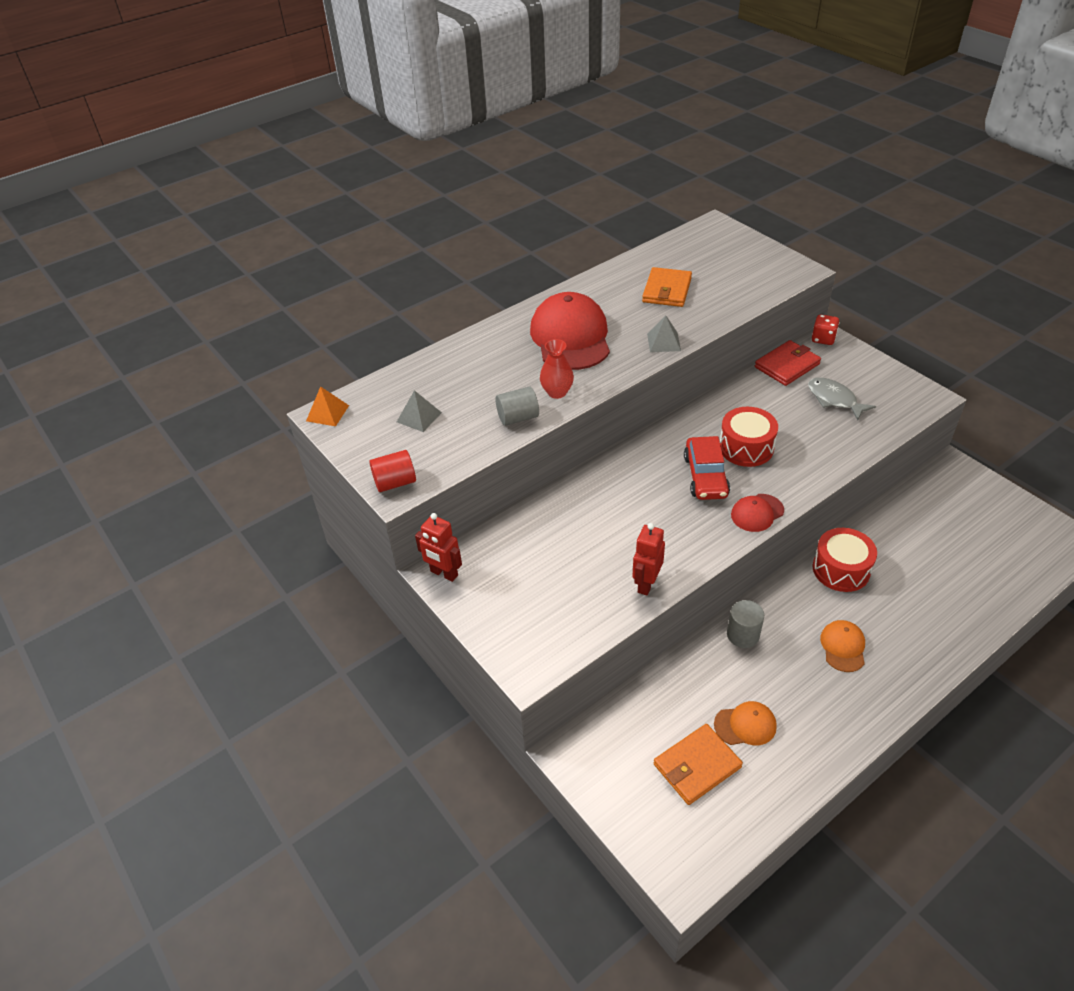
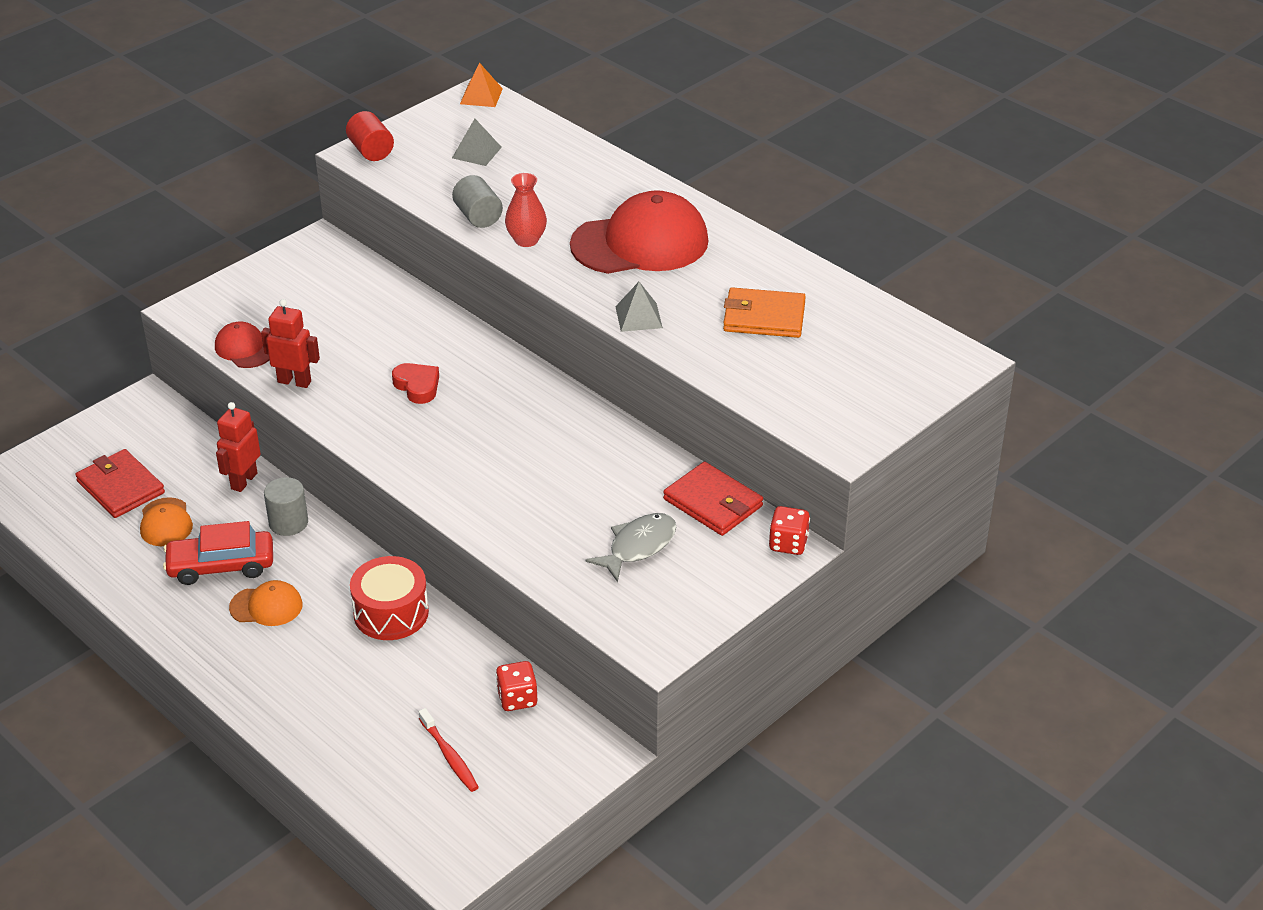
camera: 80 degrees right, 5 degrees down
red robot [415,513,462,582] -> red robot moved to [216,402,261,492]
orange wallet [654,724,743,805] -> red wallet [75,449,165,518]
red car [684,436,730,500] -> red car moved to [163,521,273,585]
red drum [720,407,778,467] -> none
red cap [731,494,784,532] -> red cap moved to [215,322,269,368]
none -> red heart [392,363,439,404]
none -> red toothbrush [419,708,479,792]
none -> red dice [496,661,537,711]

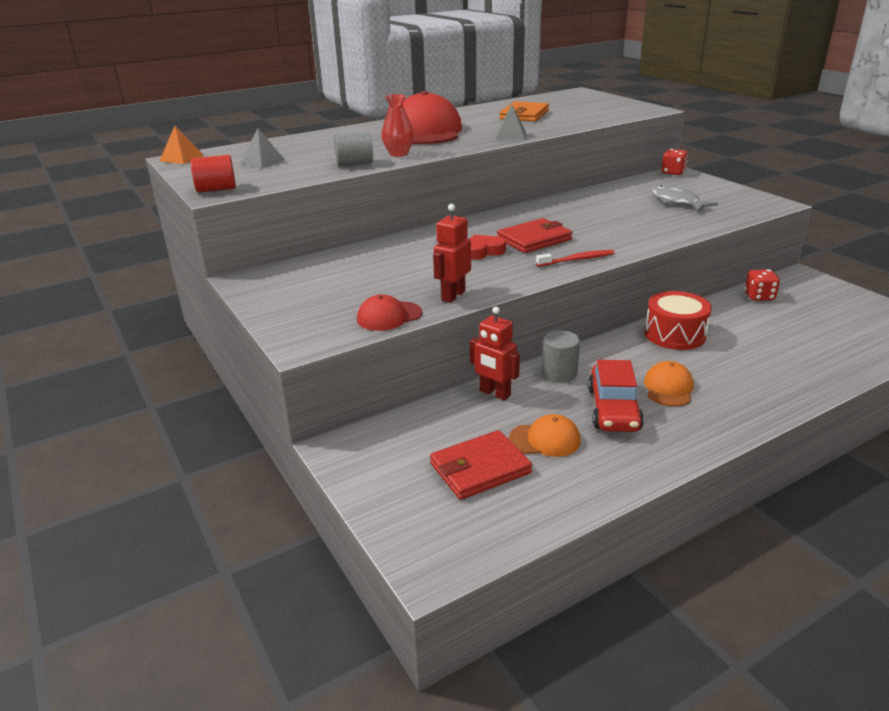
camera: 75 degrees left, 10 degrees down
red toothbrush [419,708,479,792] -> red toothbrush moved to [536,250,614,267]
red wallet [663,461,763,536] -> red wallet moved to [497,218,573,253]

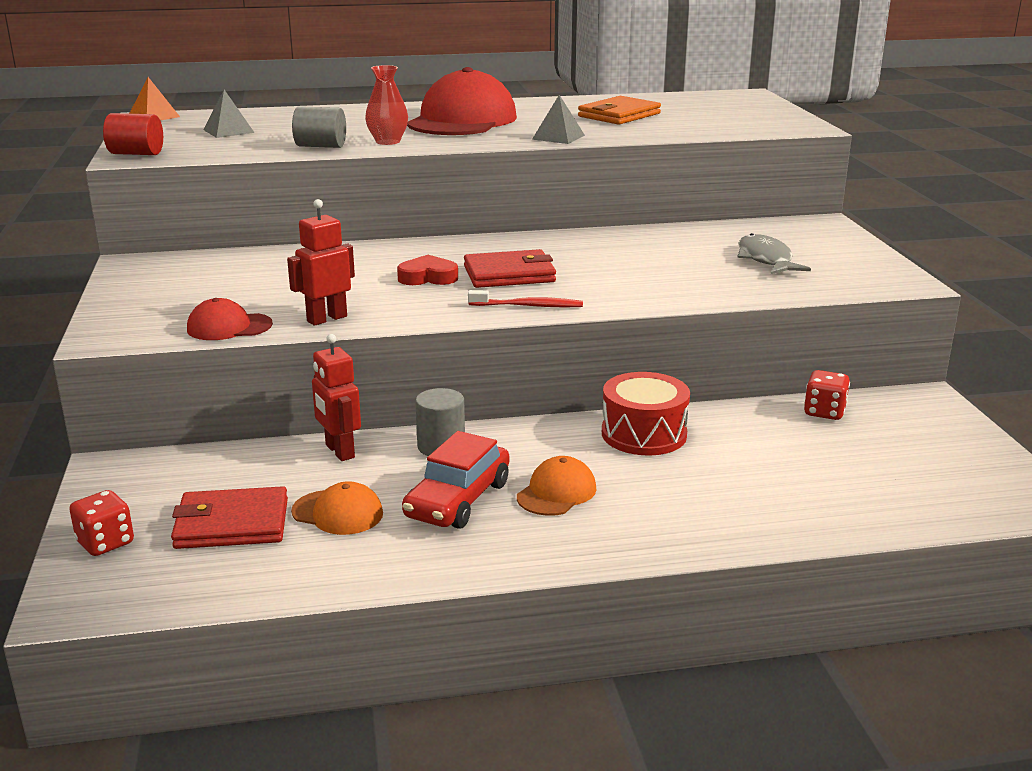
camera: 20 degrees right, 5 degrees down
red dice [661,149,688,175] -> red dice moved to [69,490,134,556]

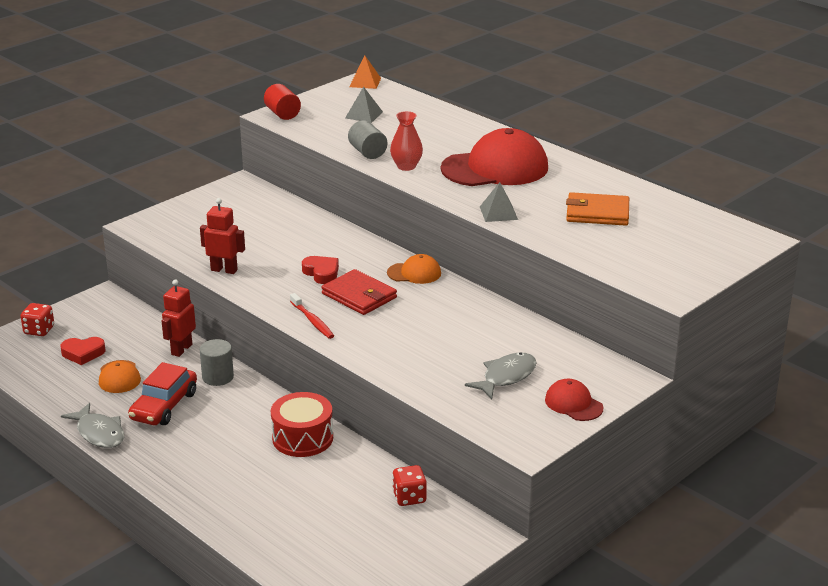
camera: 55 degrees right, 5 degrees up
red wallet [171,486,288,549] -> red heart [60,337,106,365]
red cap [187,298,273,340] -> red cap moved to [545,379,604,421]
red car [402,431,510,529] -> red car turned 60 degrees counterclockwise [128,362,197,425]
orange cap [517,456,597,516] -> orange cap moved to [387,254,441,284]
none -> grey fish [61,403,124,448]

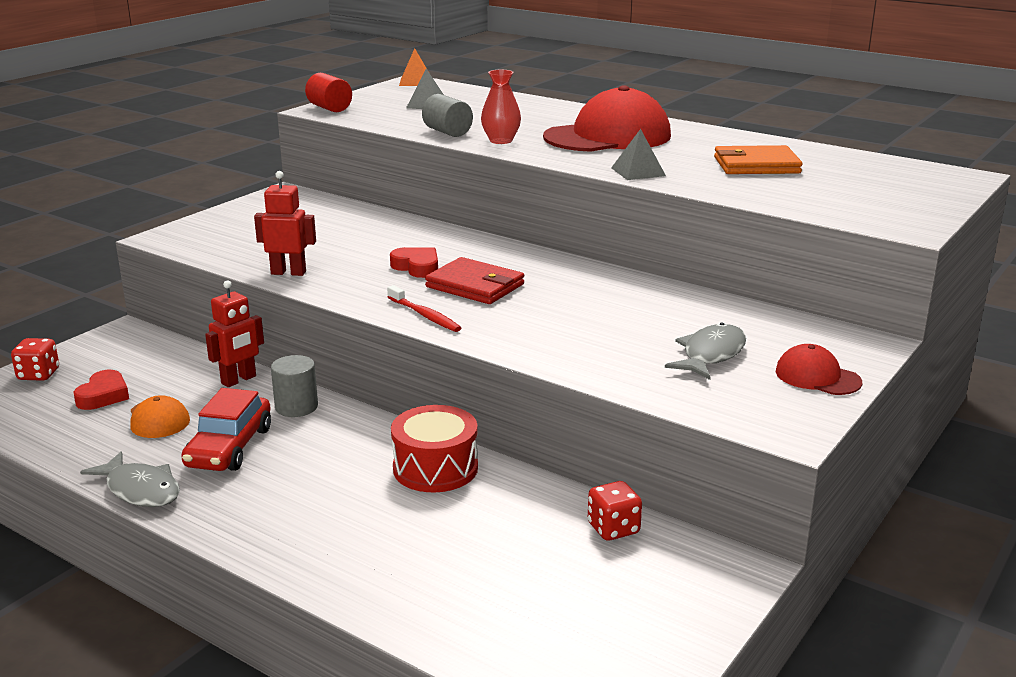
camera: 10 degrees left, 5 degrees down
red heart [60,337,106,365] -> red heart turned 60 degrees counterclockwise [74,370,129,410]
red robot [162,279,196,357] -> red robot turned 150 degrees counterclockwise [205,280,264,387]
orange cap [387,254,441,284] -> none

